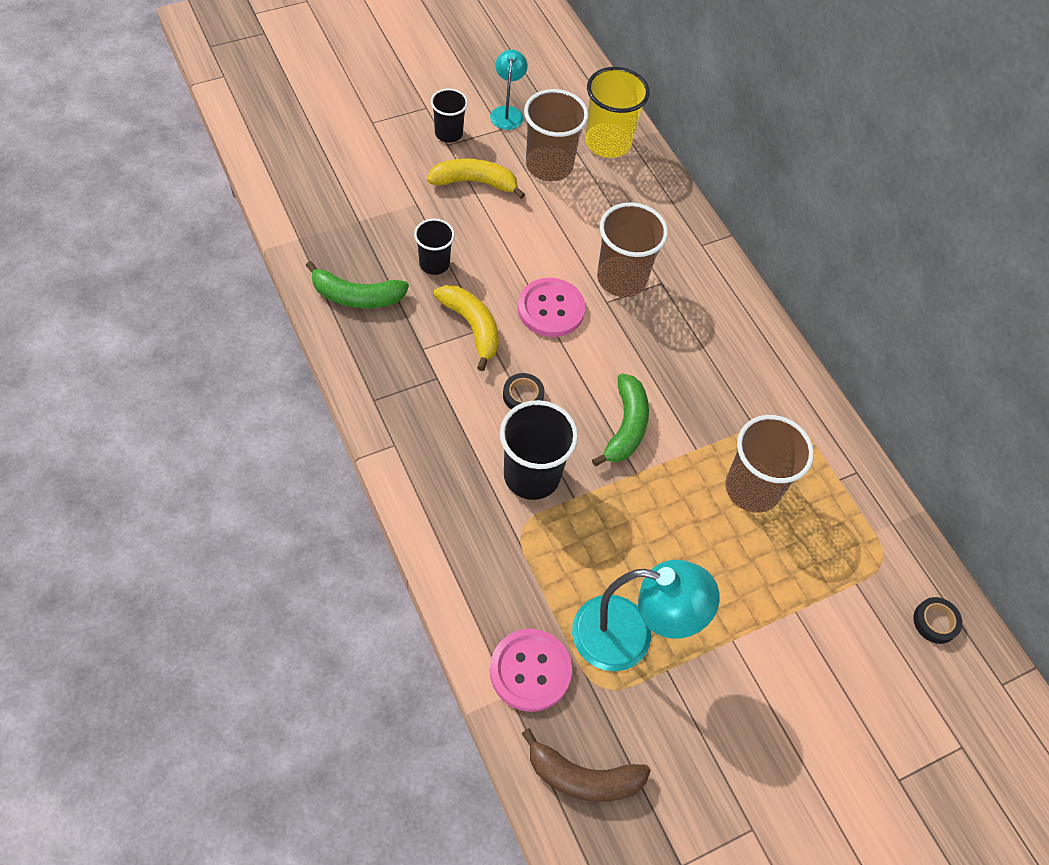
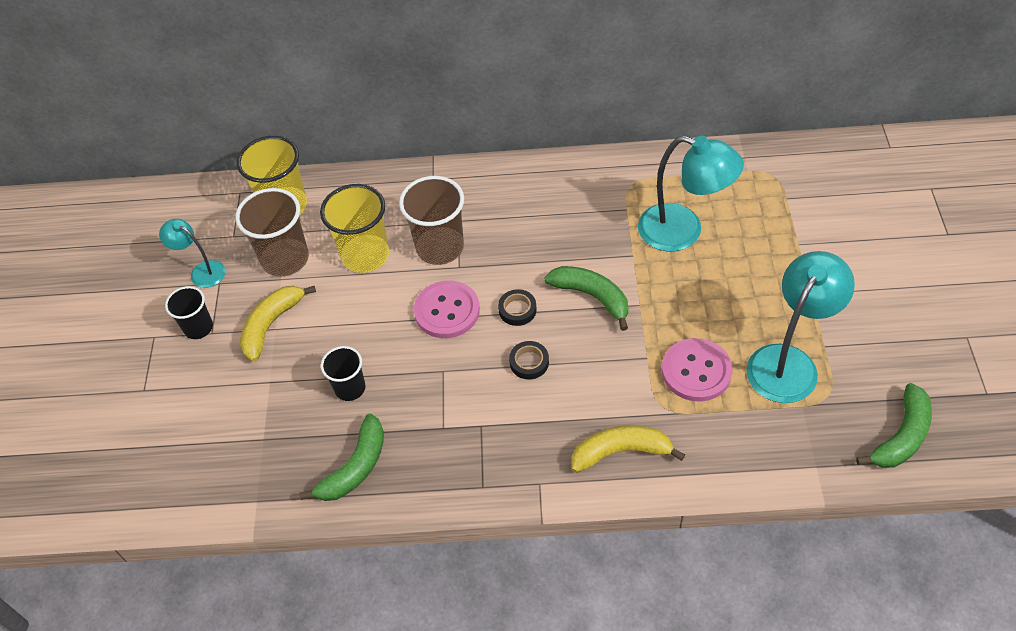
camera: 55 degrees left, 5 degrees down
yellow banana [433,285,499,371] -> yellow banana moved to [571,425,685,473]
pink button [490,629,572,712] -> pink button moved to [662,338,733,402]
black cup [500,400,578,500] -> none
brown banana [521,728,651,802] -> green banana [856,383,932,468]
brown cup [725,415,814,513] -> turquoise lamp [638,136,744,252]
black tape [914,597,962,644] -> black tape moved to [498,289,537,326]
none -> yellow cup [320,184,389,273]

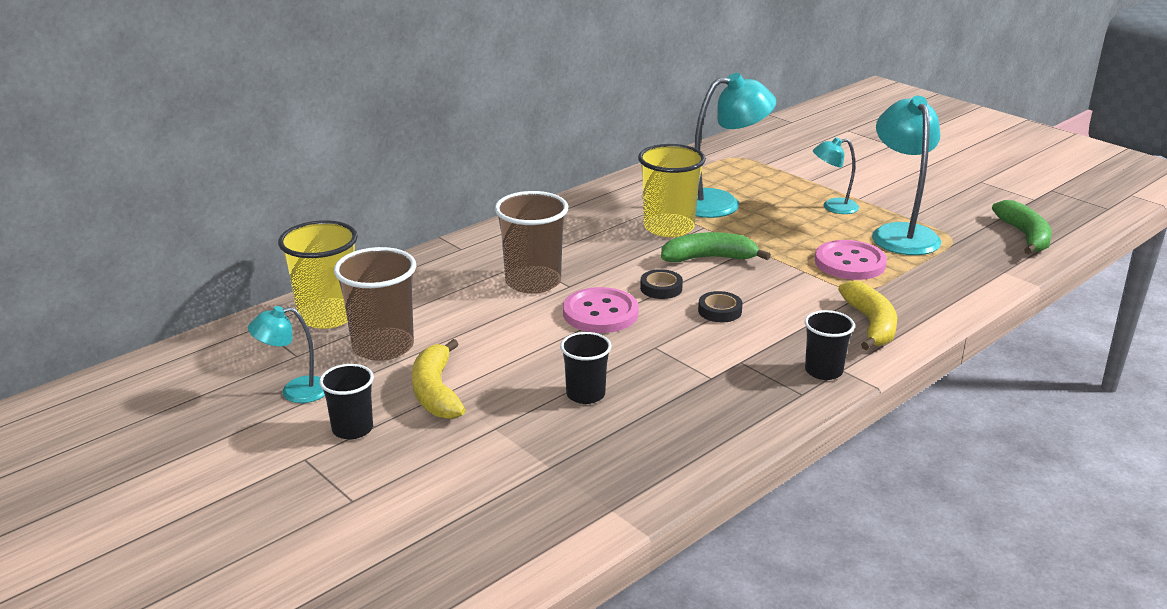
camera: 45 degrees left, 25 degrees down
green banana [299,414,384,501] -> none
yellow cup [320,184,389,273] -> yellow cup moved to [638,144,706,237]
yellow banana [571,425,685,473] -> yellow banana turned 135 degrees clockwise [838,281,897,350]
none -> black cup [805,310,855,380]
none -> turquoise lamp [813,137,859,214]

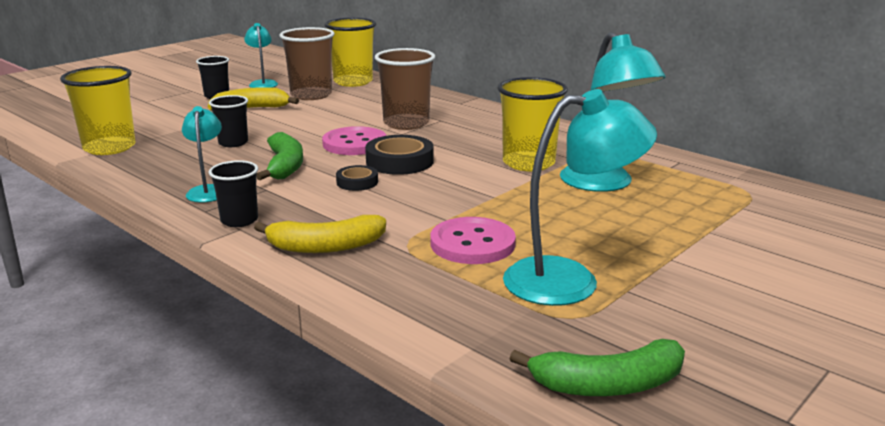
camera: 85 degrees right, 5 degrees down
black tape [640,269,683,299] -> black tape [365,135,434,175], size x1.73
green banana [661,232,771,262] -> green banana moved to [257,132,303,180]
turquoise lamp [813,137,859,214] -> turquoise lamp moved to [182,106,222,203]
none -> yellow cup [60,66,136,155]

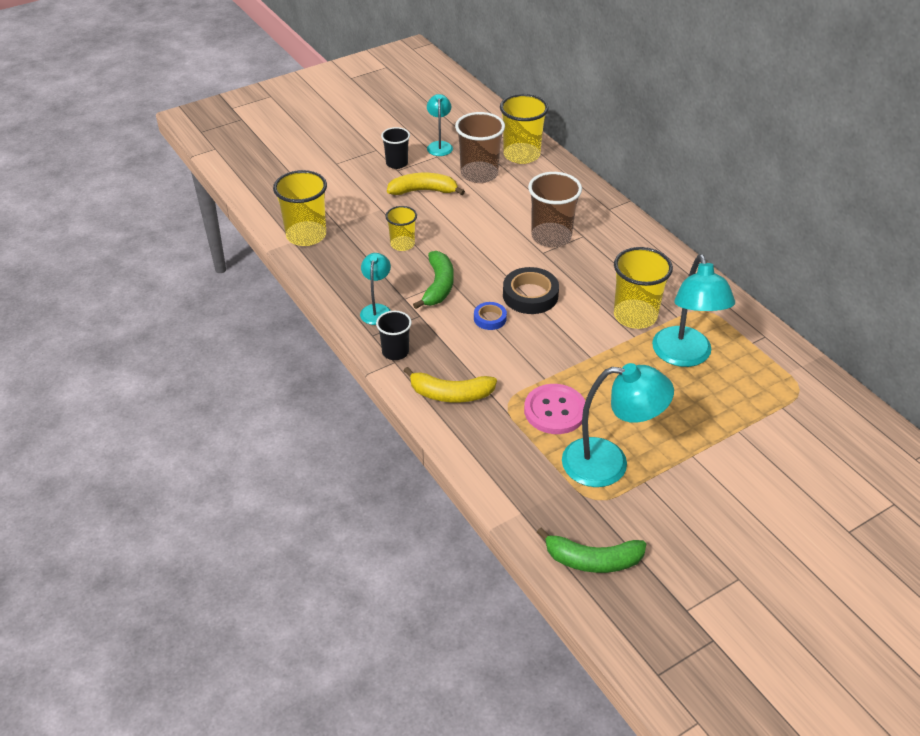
camera: 15 degrees right, 20 degrees up
black cup [209,95,248,147] -> yellow cup [385,206,417,251]
pink button [322,126,386,155] -> none
black tape [336,165,378,191] -> blue tape [474,302,507,330]

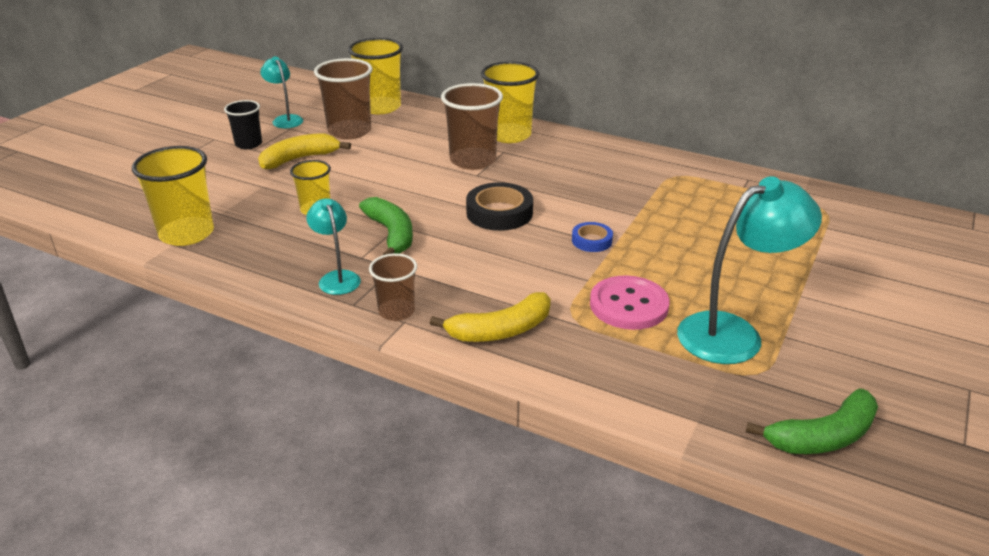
camera: 30 degrees left, 10 degrees down
black cup [376,311,412,360] -> brown cup [369,253,417,321]
blue tape [474,302,507,330] -> blue tape moved to [572,222,613,252]
yellow cup [614,247,673,329] -> yellow cup moved to [481,61,539,143]
turquoise lamp [652,254,735,367] -> none

